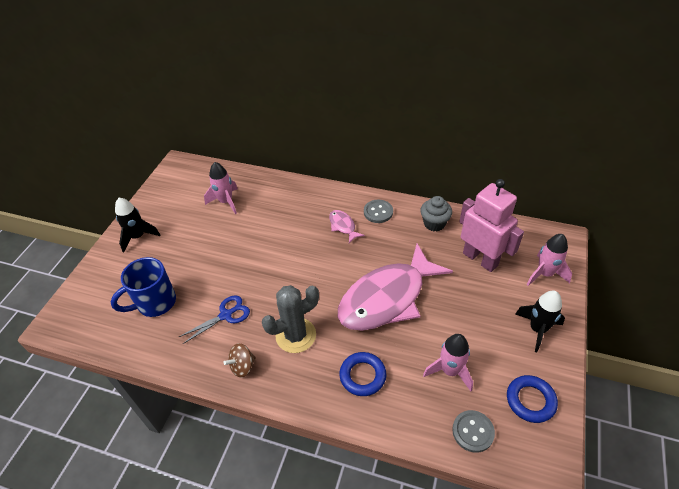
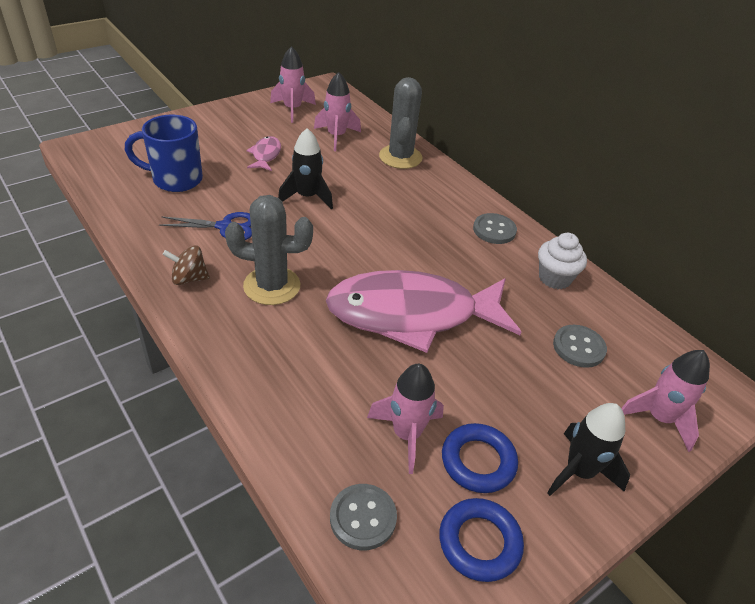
camera: 30 degrees right, 5 degrees down
black rocket [115,198,160,253] -> black rocket moved to [278,128,333,210]
pink fish [329,210,365,243] -> pink fish moved to [247,136,281,171]
blue ring [339,352,386,396] -> blue ring moved to [442,423,518,493]
grey cupcake [420,196,452,231] -> white cupcake [538,233,587,289]
pink robot [459,179,524,272] -> grey button [553,325,607,368]
none -> pink rocket [270,46,316,123]
none -> grey cactus [379,77,422,169]

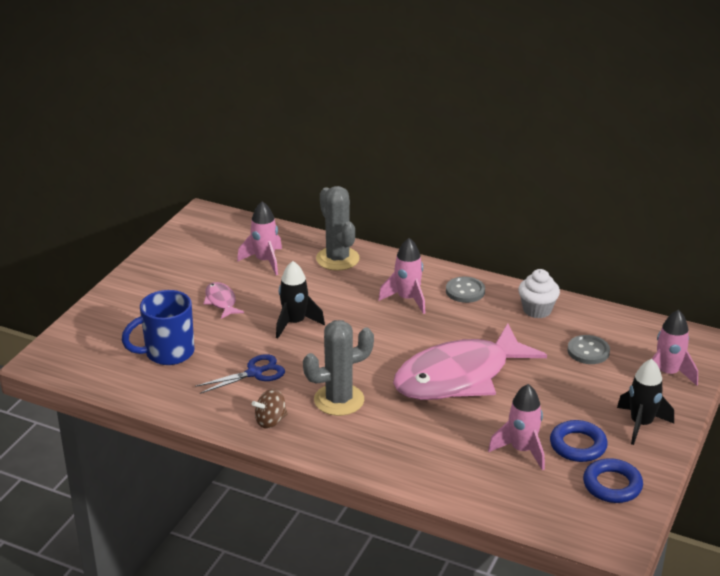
camera: 25 degrees left, 10 degrees down
pink rocket [270,46,316,123] -> pink rocket moved to [378,238,426,314]
grey button [330,484,397,550] -> none

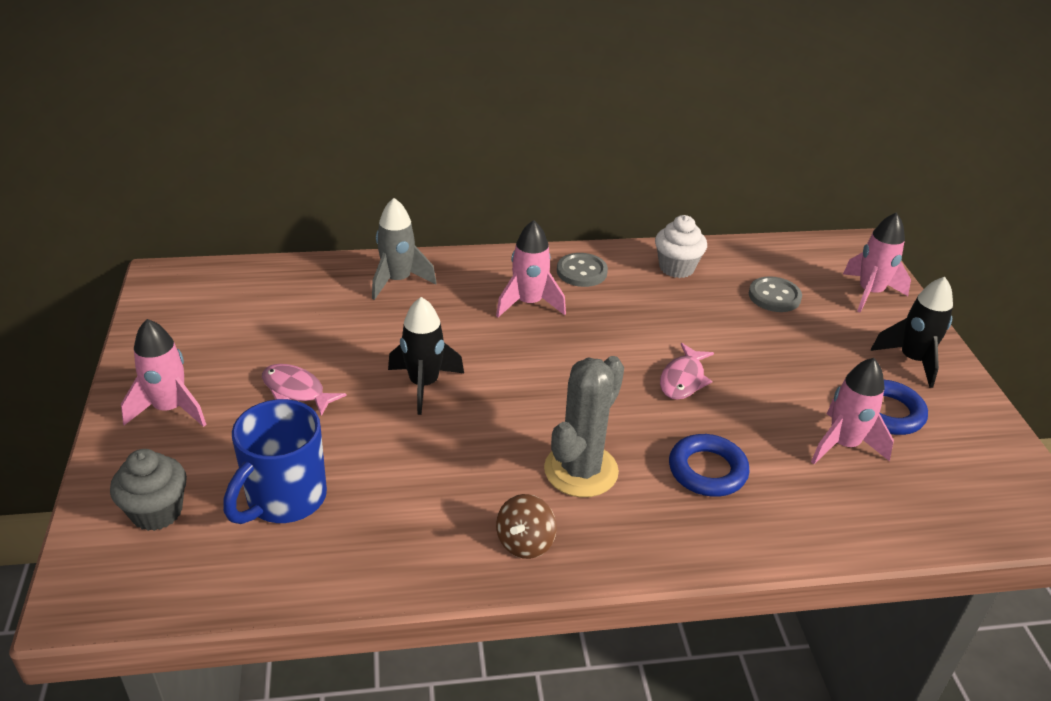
camera: 35 degrees left, 5 degrees up
blue scissors [195,354,285,394] -> none
pink rocket [237,201,282,275] -> pink rocket moved to [121,319,207,427]
grey cactus [316,186,360,271] -> grey rocket [372,198,436,300]
pink fish [393,324,547,400] -> pink fish [660,343,714,400], size x0.41
blue ring [583,458,643,503] -> blue ring moved to [669,434,750,497]
none -> grey cupcake [110,449,187,531]

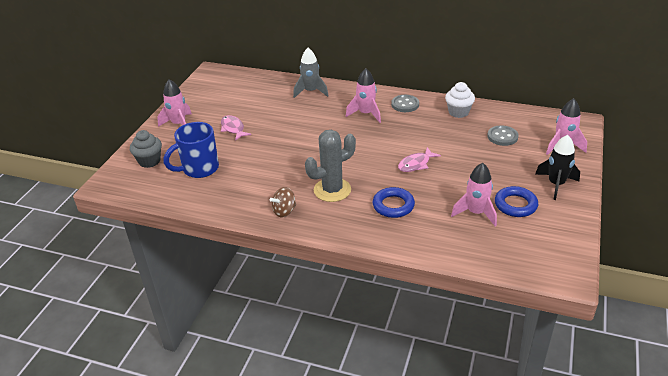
camera: 30 degrees right, 0 degrees up
black rocket [388,297,464,415] -> none

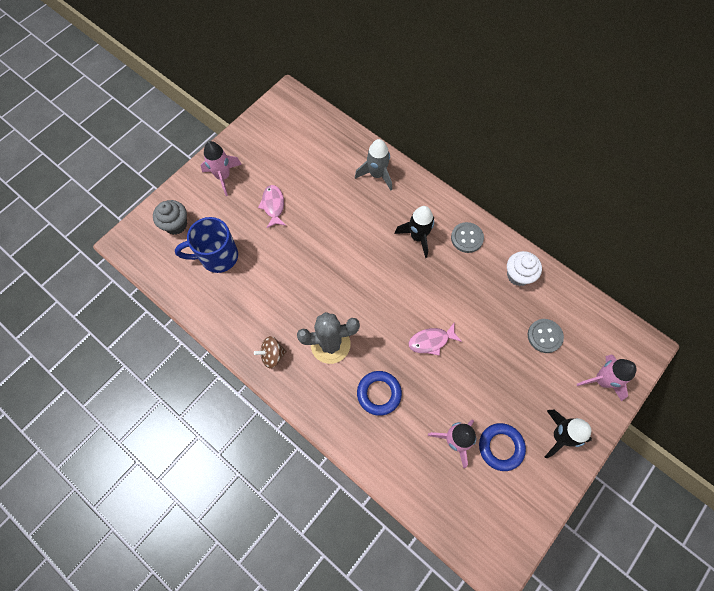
camera: 20 degrees right, 30 degrees up
pink rocket [346,68,381,123] -> black rocket [395,206,434,258]

